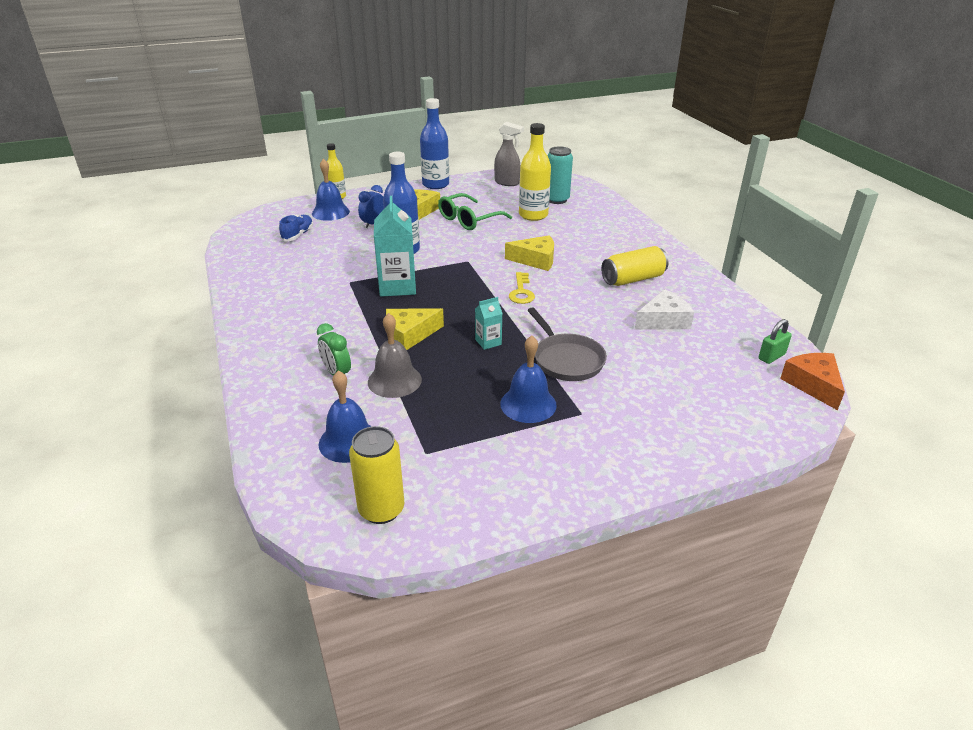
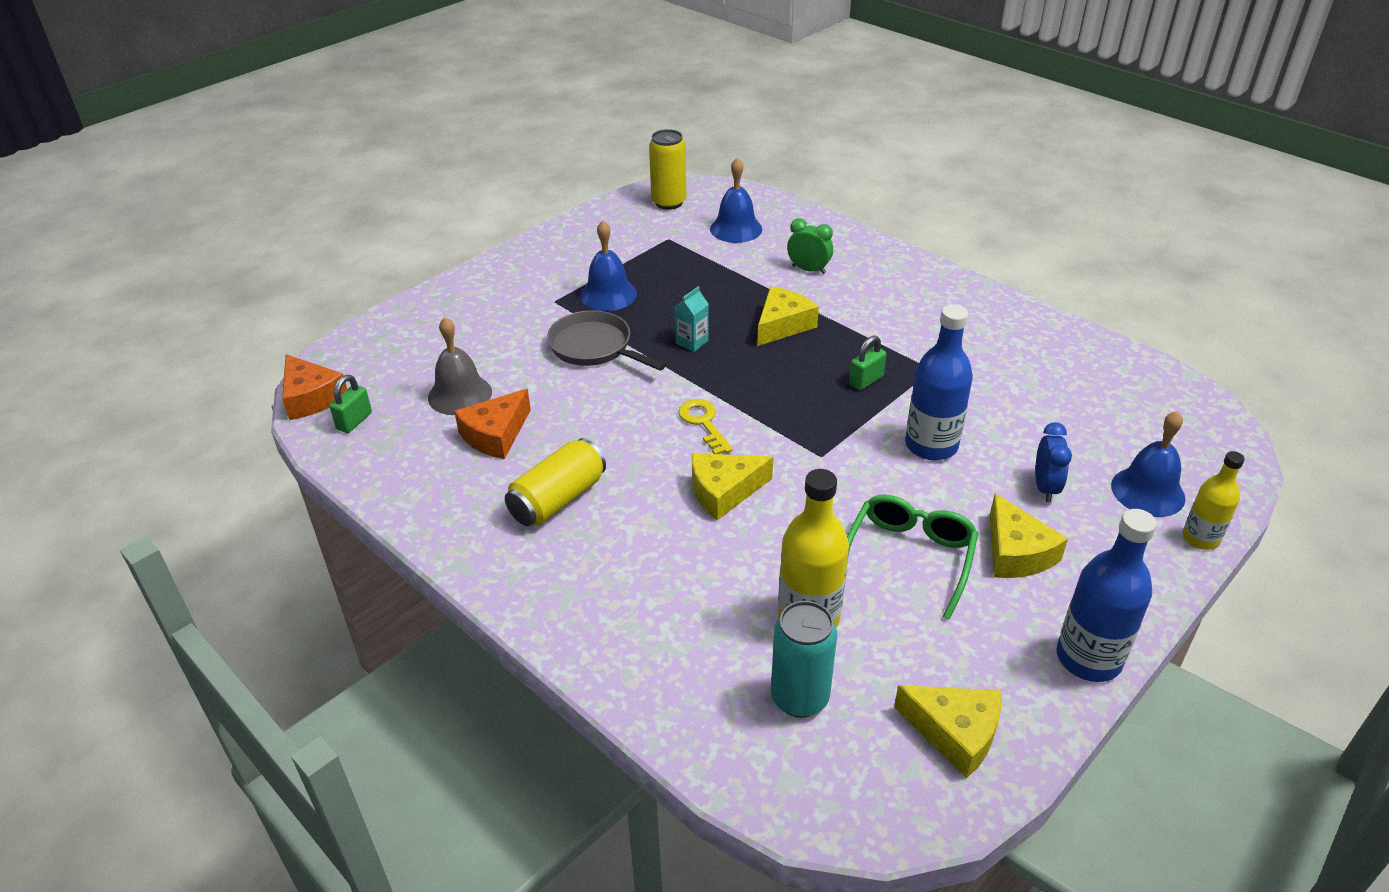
camera: 155 degrees right, 5 degrees up
blue shoe [279,215,313,241] -> none
grey bell [368,313,422,398] -> grey bell moved to [428,317,492,415]
turquoise carton [374,196,416,297] -> green padlock [849,336,886,390]
grey spray bottle [494,122,524,186] -> yellow cheese [894,685,1001,778]
white cheese [635,289,694,330] -> orange cheese [454,389,531,459]

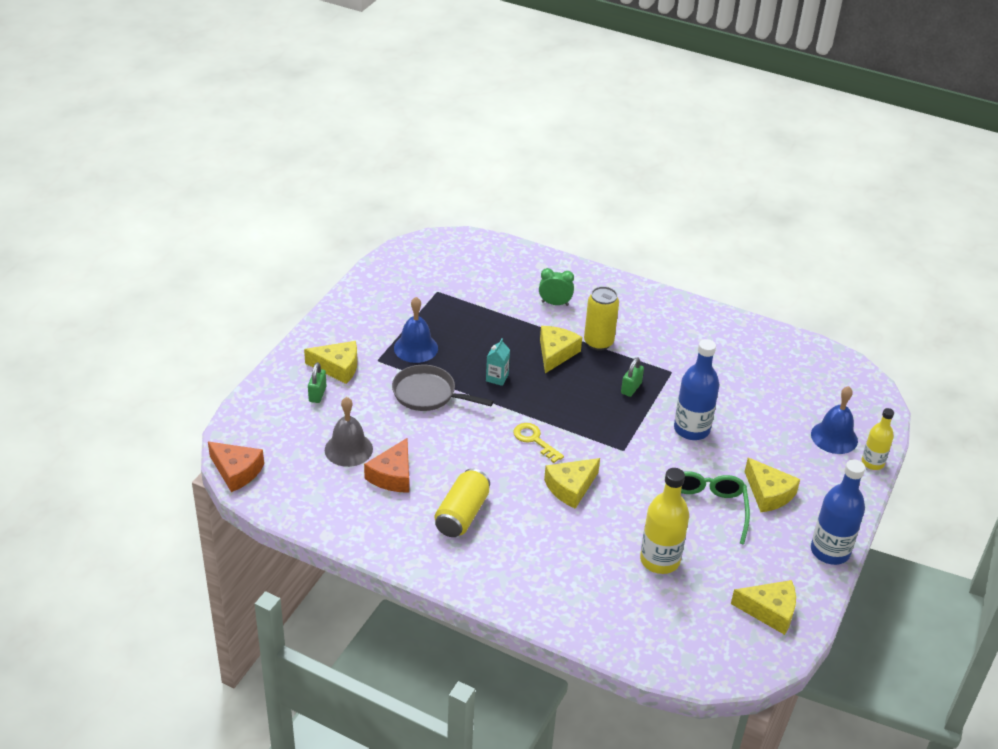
camera: 20 degrees left, 0 degrees up
green padlock [330,375,372,433] -> green padlock moved to [308,362,326,403]
yellow can [649,129,686,210] -> yellow can moved to [584,286,619,351]
blue bell [710,157,762,243] -> none
turquoise can [771,601,837,718] -> none
blue clock [1036,422,1072,502] -> none
none -> yellow cheese [304,341,357,384]

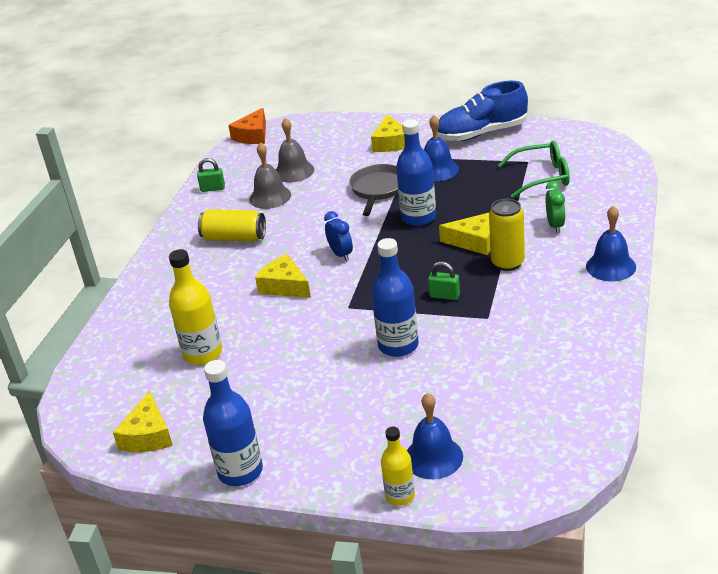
camera: 85 degrees right, 5 degrees down
green padlock [308,362,326,403] -> green padlock moved to [197,158,225,192]
orange cheese [364,438,409,493] -> grey bell [249,142,291,209]
turquoise carton [486,339,510,386] -> blue bottle [396,119,436,226]
yellow key [513,423,564,463] -> blue clock [324,211,353,261]
green glasses [681,471,750,545] -> green glasses moved to [498,141,570,198]
yellow cheese [745,457,800,512] -> none
none -> blue shoe [437,81,528,141]
none -> blue bell [586,205,636,281]

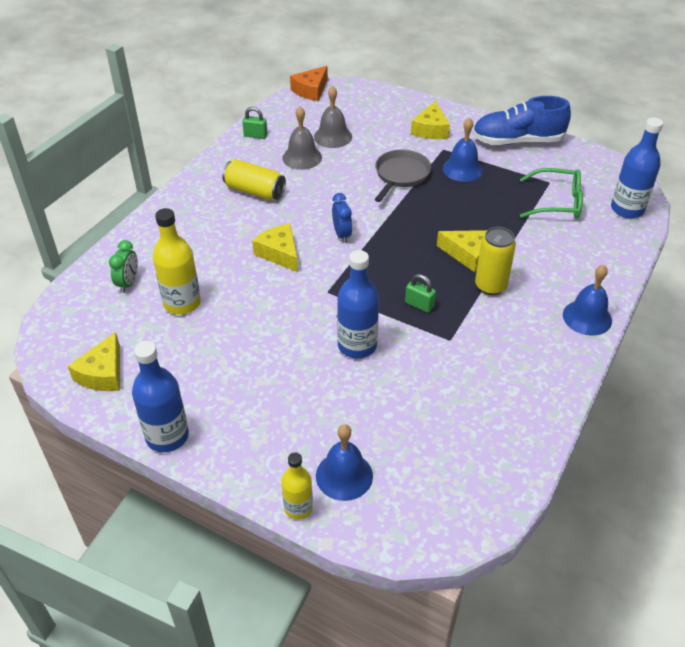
camera: 10 degrees right, 10 degrees up
blue bottle [396,119,436,226] -> blue bottle moved to [611,117,663,218]
green clock [546,181,565,233] -> green clock moved to [109,240,138,293]

